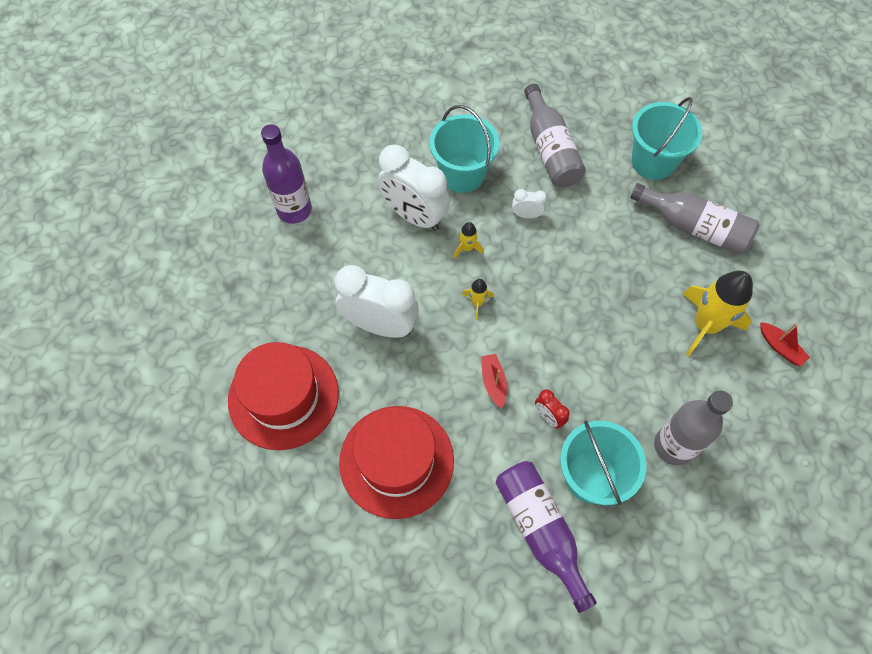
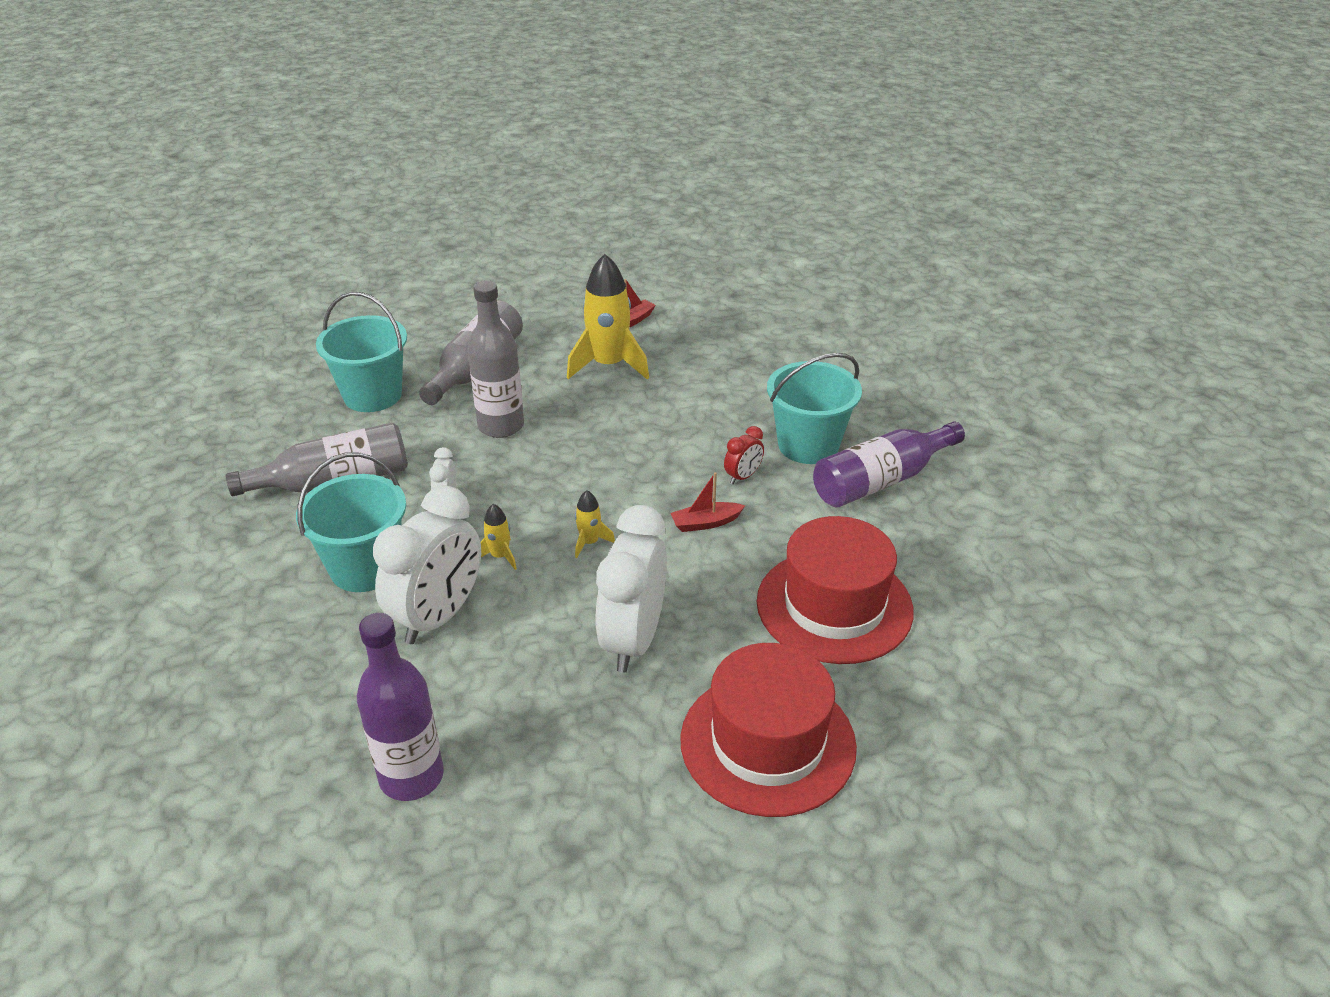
camera: 95 degrees left, 25 degrees down
grey bottle [654,390,733,465] -> grey bottle moved to [467,280,524,438]

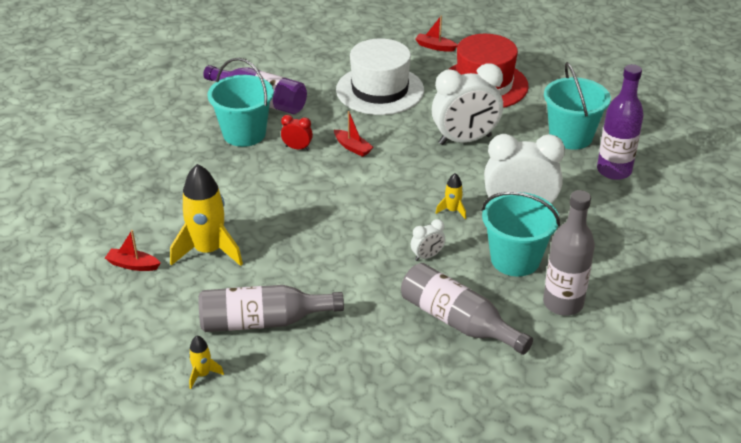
camera: 120 degrees left, 0 degrees up
turquoise bucket [316,292,407,412] -> turquoise bucket moved to [544,62,611,150]
grey bottle [467,280,524,438] -> grey bottle moved to [543,190,595,316]
yellow rocket [575,490,615,558] -> yellow rocket moved to [189,336,224,389]
red hat [757,516,914,664] -> white hat [336,38,424,115]
none -> red boat [415,15,458,52]

